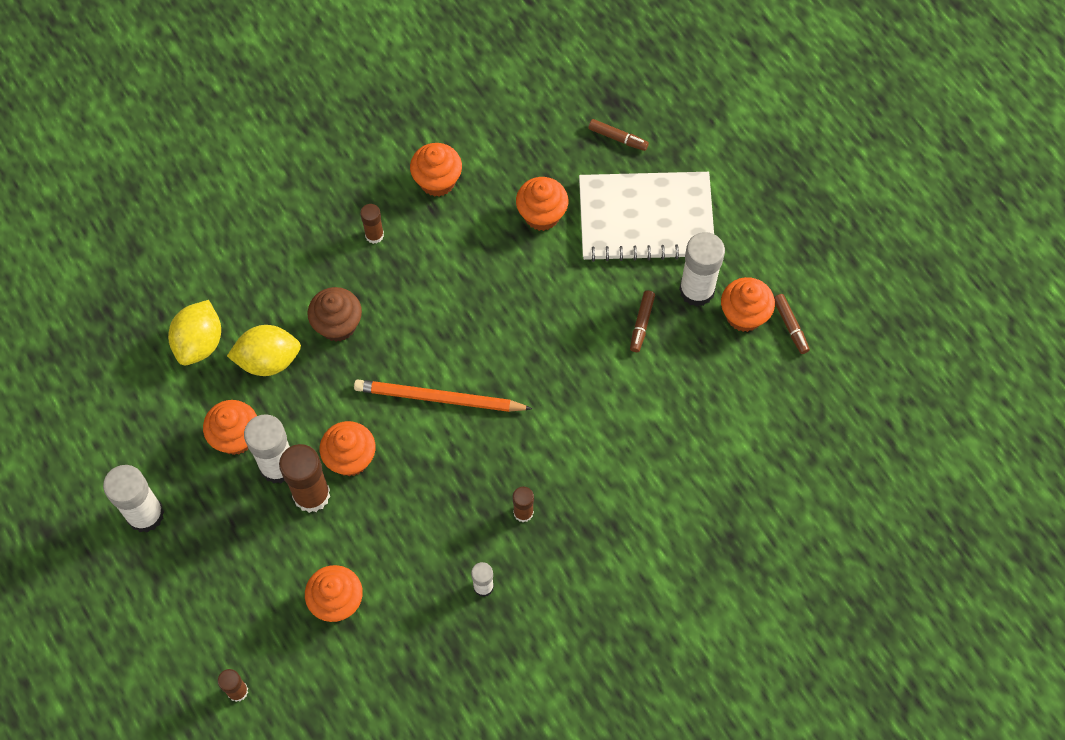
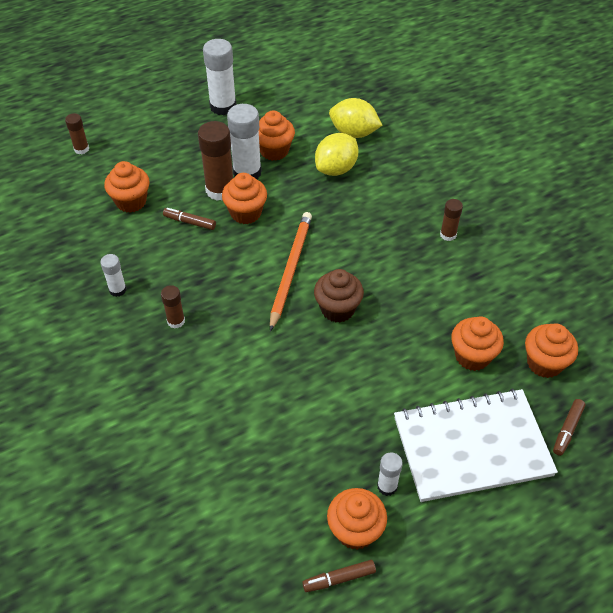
camera: 95 degrees right, 15 degrees down
yellow lemon [227,325,301,376] -> yellow lemon turned 45 degrees clockwise [315,133,358,176]
brown cupcake [307,287,362,342] -> brown cupcake moved to [314,269,364,323]
orange cupcake [410,143,462,197] -> orange cupcake moved to [525,323,578,378]
white notebook [579,172,714,262] -> white notebook turned 75 degrees clockwise [394,389,558,502]
brown marker [630,291,655,352] -> brown marker moved to [163,208,216,230]
white glue stick [679,232,725,307] -> white glue stick [377,452,403,496], size x0.54

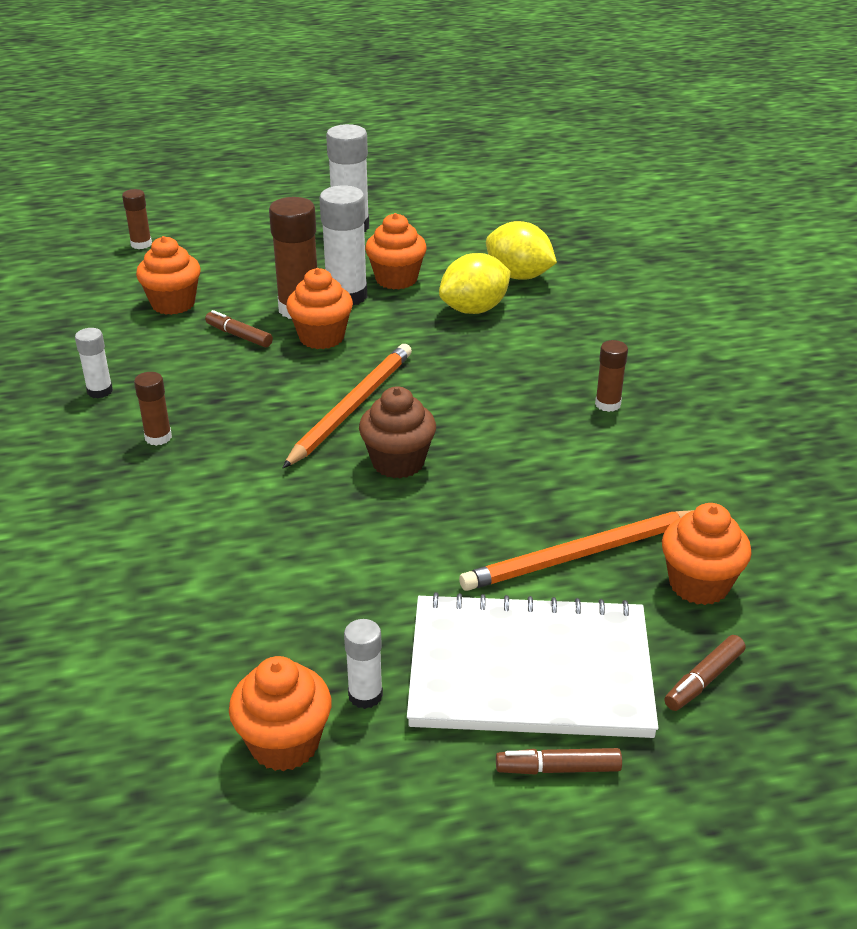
camera: 15 degrees right, 15 degrees down
brown marker [302,560,376,592] -> brown marker moved to [496,748,622,775]
orange cupcake [451,316,504,371] -> orange pencil [459,510,694,591]

